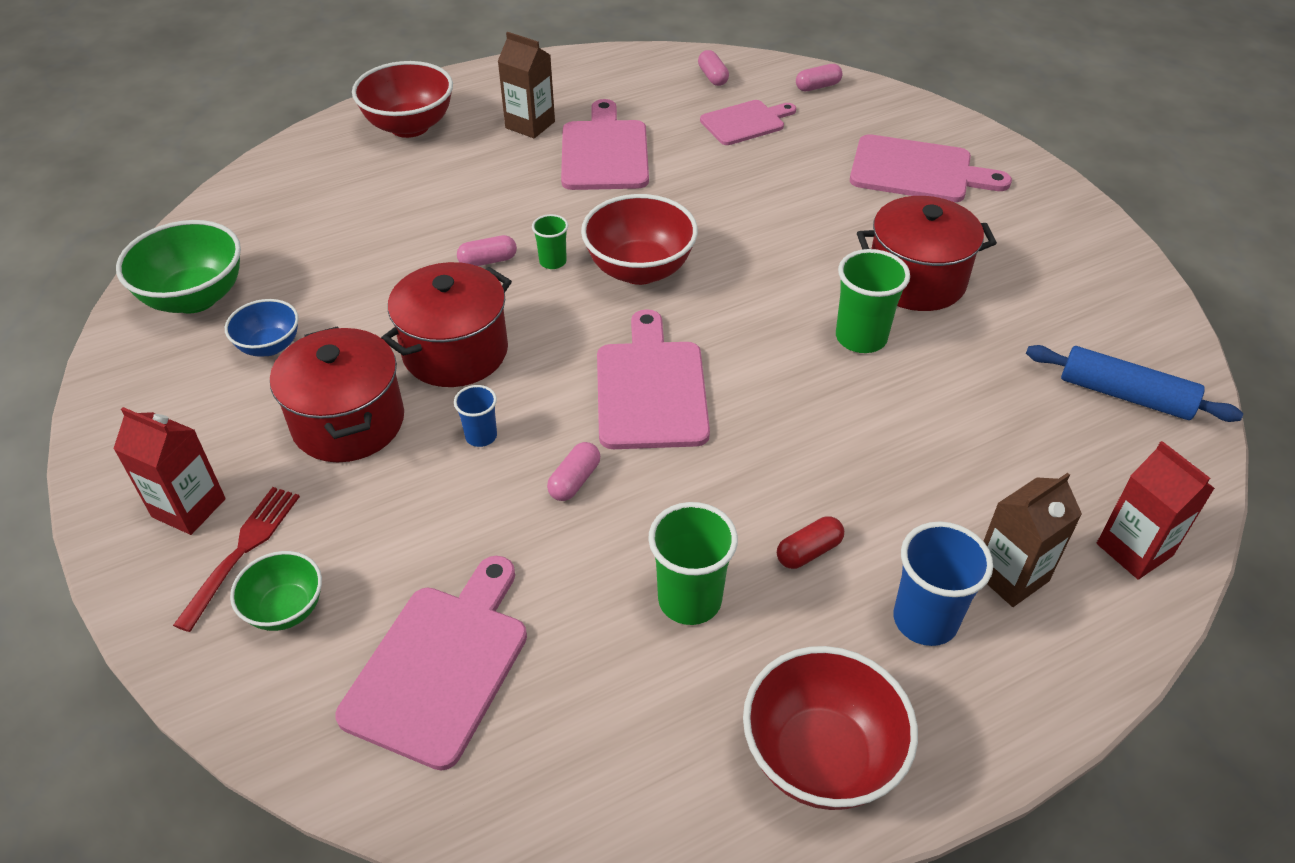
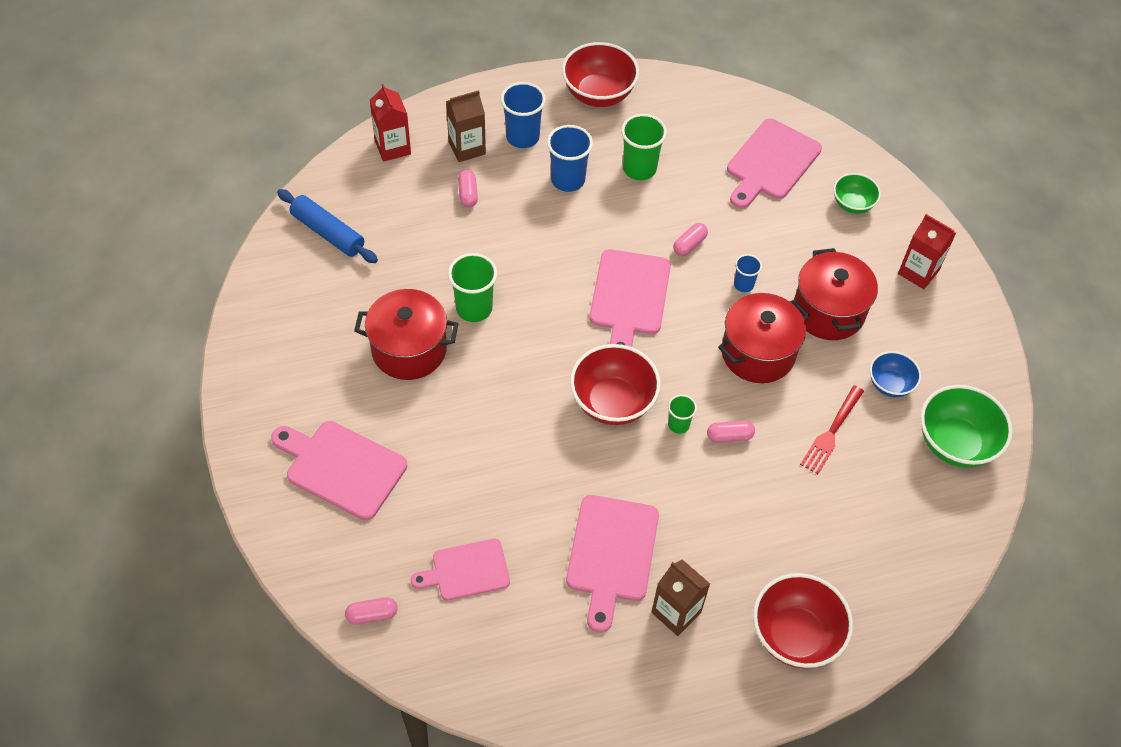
camera: 170 degrees left, 10 degrees up
red fork [173,487,300,632] -> red fork moved to [800,385,864,474]
pink capsule [698,50,729,86] -> pink capsule moved to [458,170,478,207]
red capsule [777,516,844,569] -> blue cup [547,125,593,192]

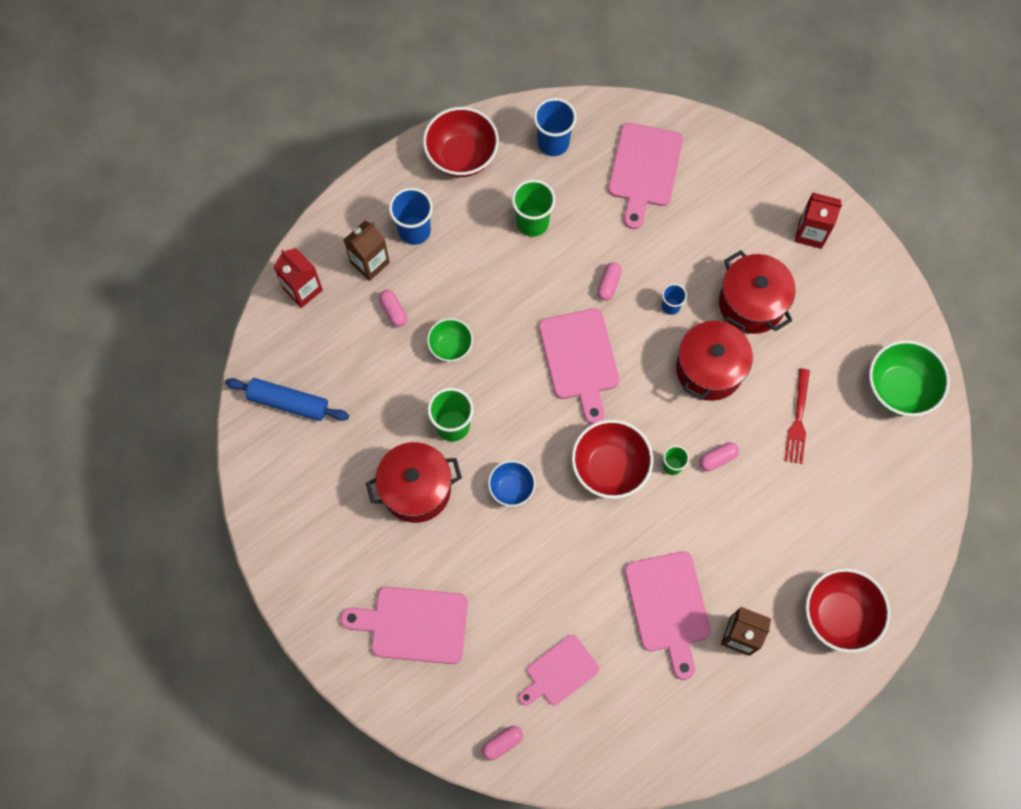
camera: 20 degrees left, 15 degrees up
blue cup [547,125,593,192] -> blue cup moved to [534,98,577,156]
green bowl [834,173,881,214] -> green bowl moved to [427,318,473,362]
blue bowl [870,351,921,397] -> blue bowl moved to [488,460,536,507]

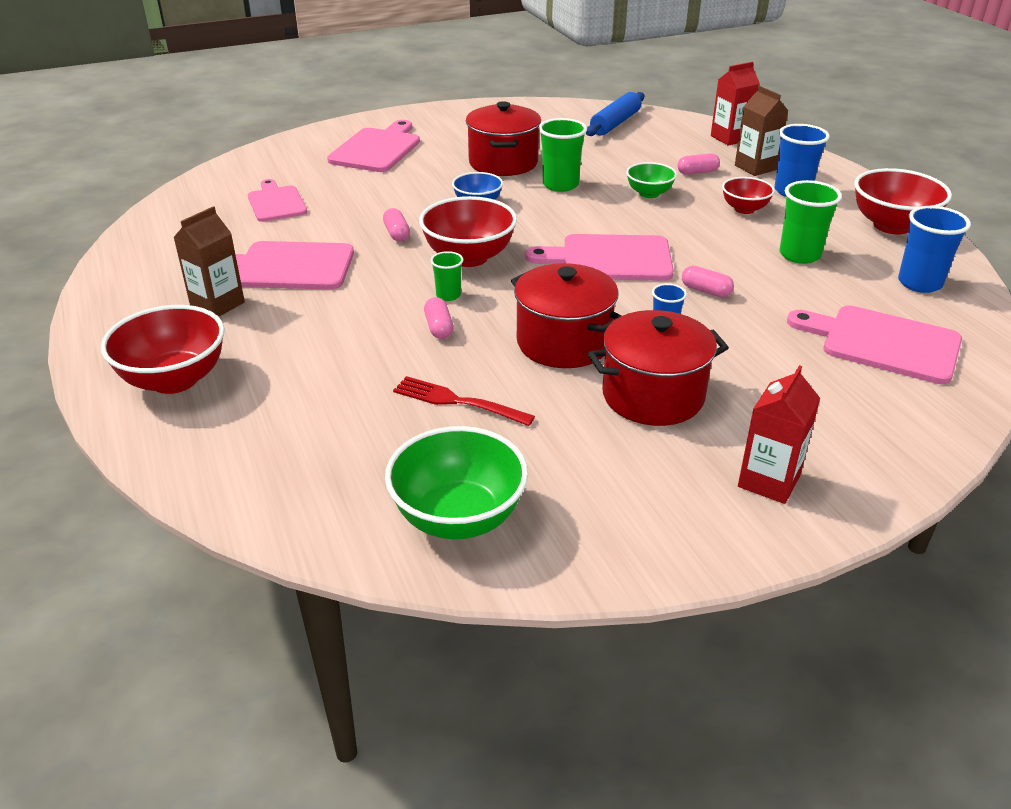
camera: 105 degrees right, 35 degrees down
pink capsule [482,726,523,760] -> pink capsule moved to [383,208,410,241]
none -> red bowl [722,177,775,214]

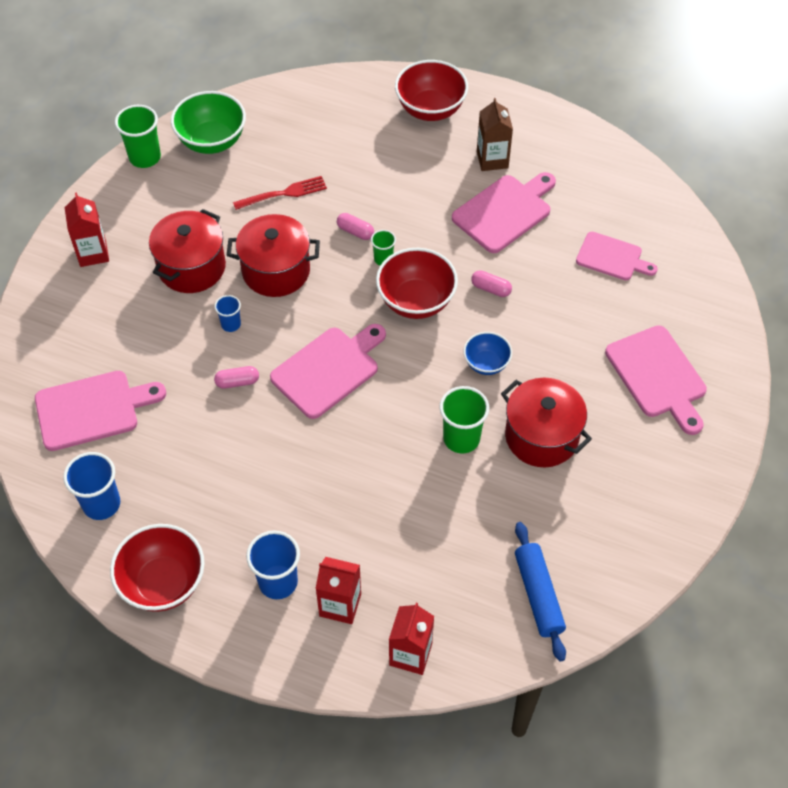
camera: 135 degrees right, 20 degrees up
green bowl [626,162,677,198] -> none
pink capsule [677,153,720,175] -> none
red bowl [722,177,775,214] -> none
brown carton [735,86,788,176] -> red carton [316,557,361,624]
green cup [780,180,842,264] -> green cup moved to [115,105,161,168]

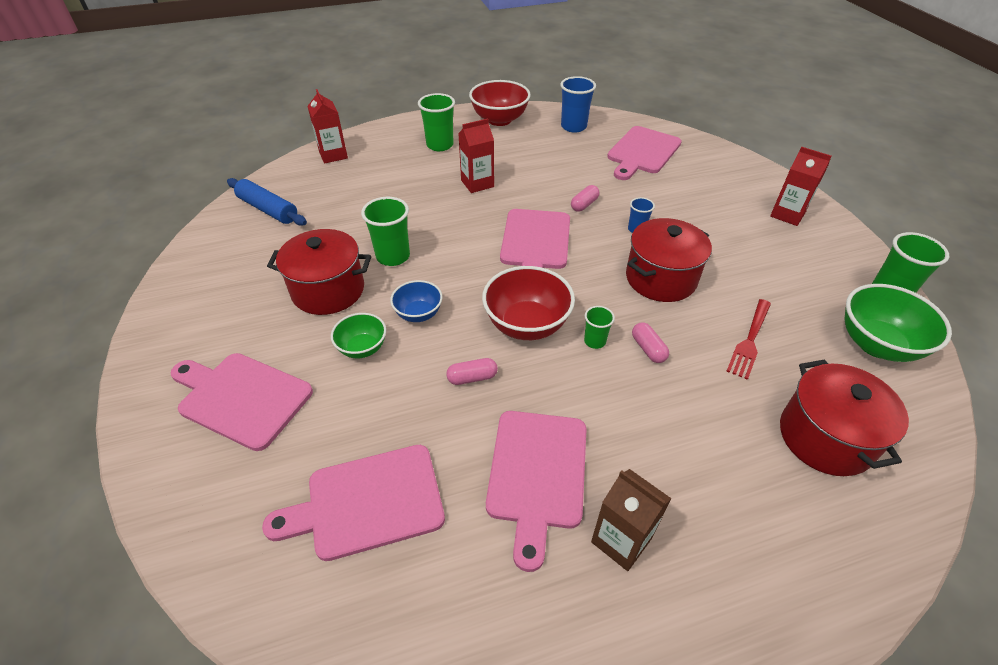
camera: 140 degrees right, 10 degrees down
red pot [149,209,226,293] -> red pot moved to [780,359,909,476]
blue cup [246,530,300,599] -> green cup [418,93,455,151]
red carton [316,557,361,624] -> red carton moved to [458,118,494,193]
pink capsule [337,213,374,240] -> pink capsule turned 75 degrees clockwise [632,322,669,363]
red bowl [395,60,468,121] -> none
pink cutting board [576,232,658,280] -> pink cutting board [262,445,445,561], size x1.50
none -> green bowl [331,313,386,359]

